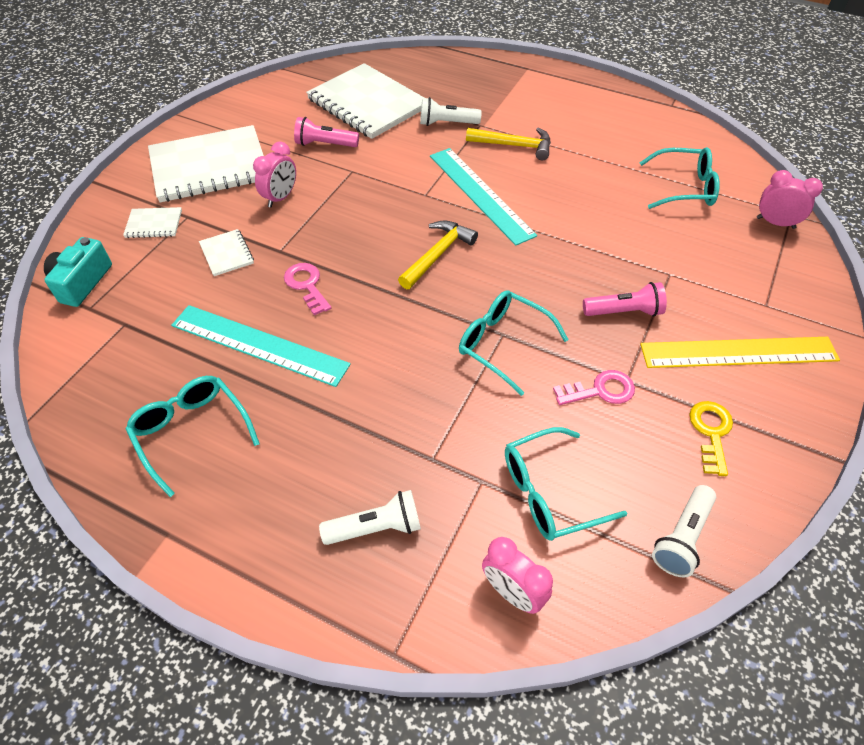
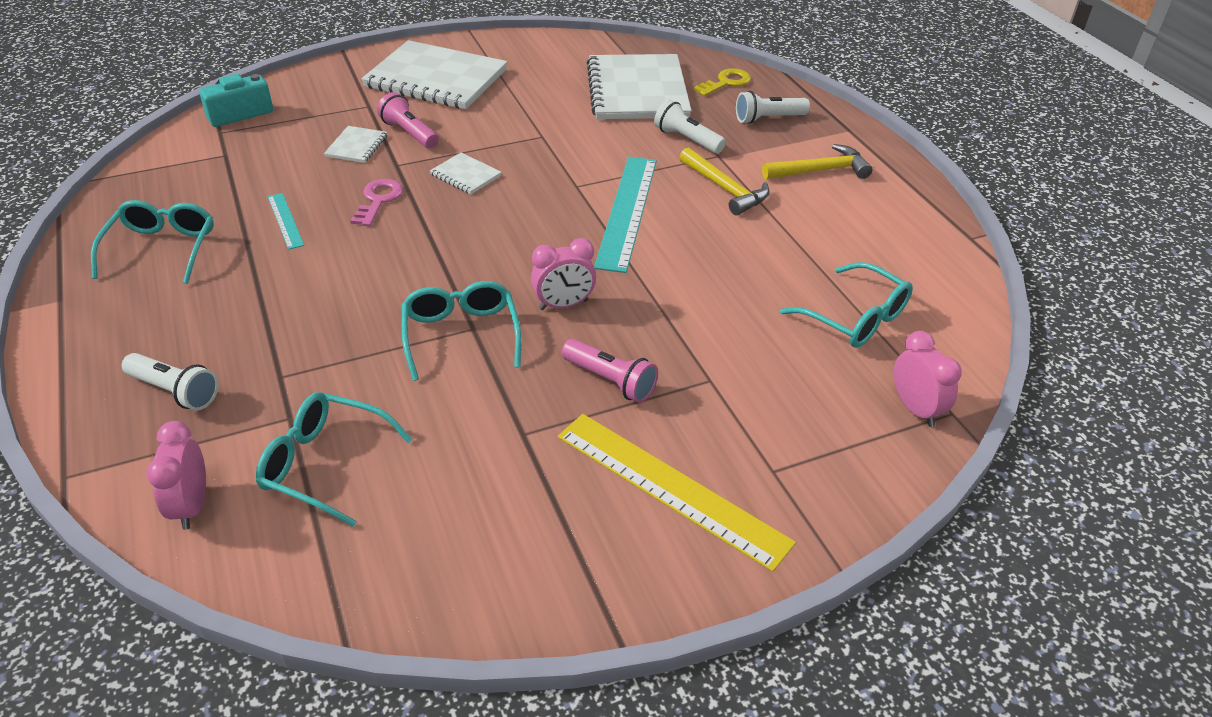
camera: 40 degrees right, 10 degrees down
white notebook [123,207,182,238] -> white notebook moved to [430,153,502,194]
turquoise ruler [171,305,351,387] -> turquoise ruler [268,193,304,250], size x0.49
pink clock [253,142,296,207] -> pink clock moved to [531,238,596,310]
pink flashlight [294,117,359,147] -> pink flashlight moved to [377,92,439,149]
yellow hammer [398,220,478,289] -> yellow hammer moved to [762,144,872,179]
pink key [553,370,635,405] -> none
white flashlight [652,485,716,578] -> white flashlight moved to [736,91,810,124]
yellow key [689,401,733,476] -> yellow key moved to [693,68,751,96]

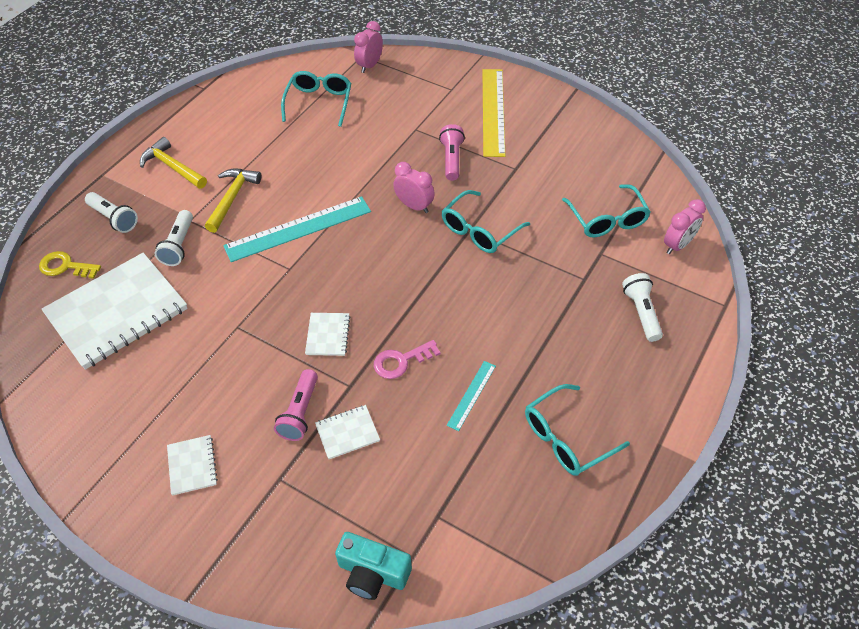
camera: 125 degrees left, 10 degrees up
white notebook [361,40,508,109] -> white notebook [167,435,218,496], size x0.43

